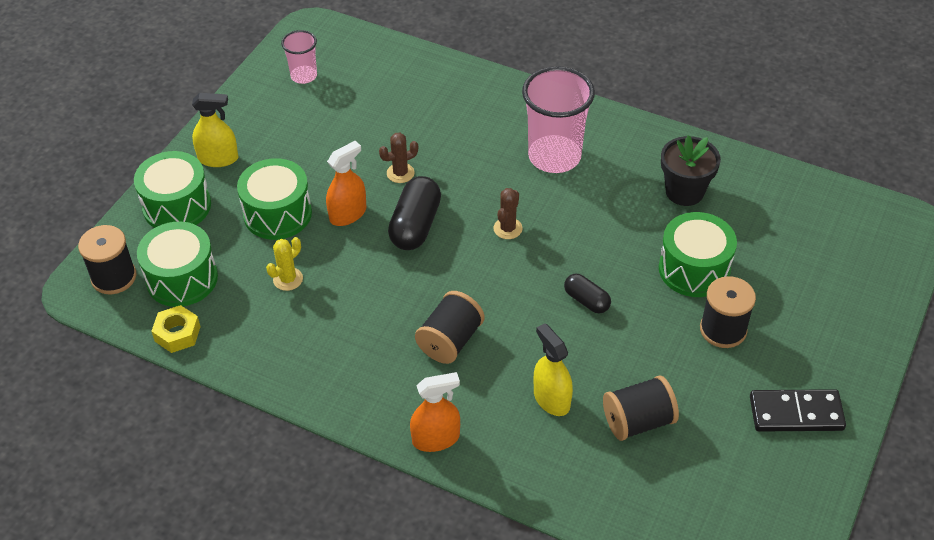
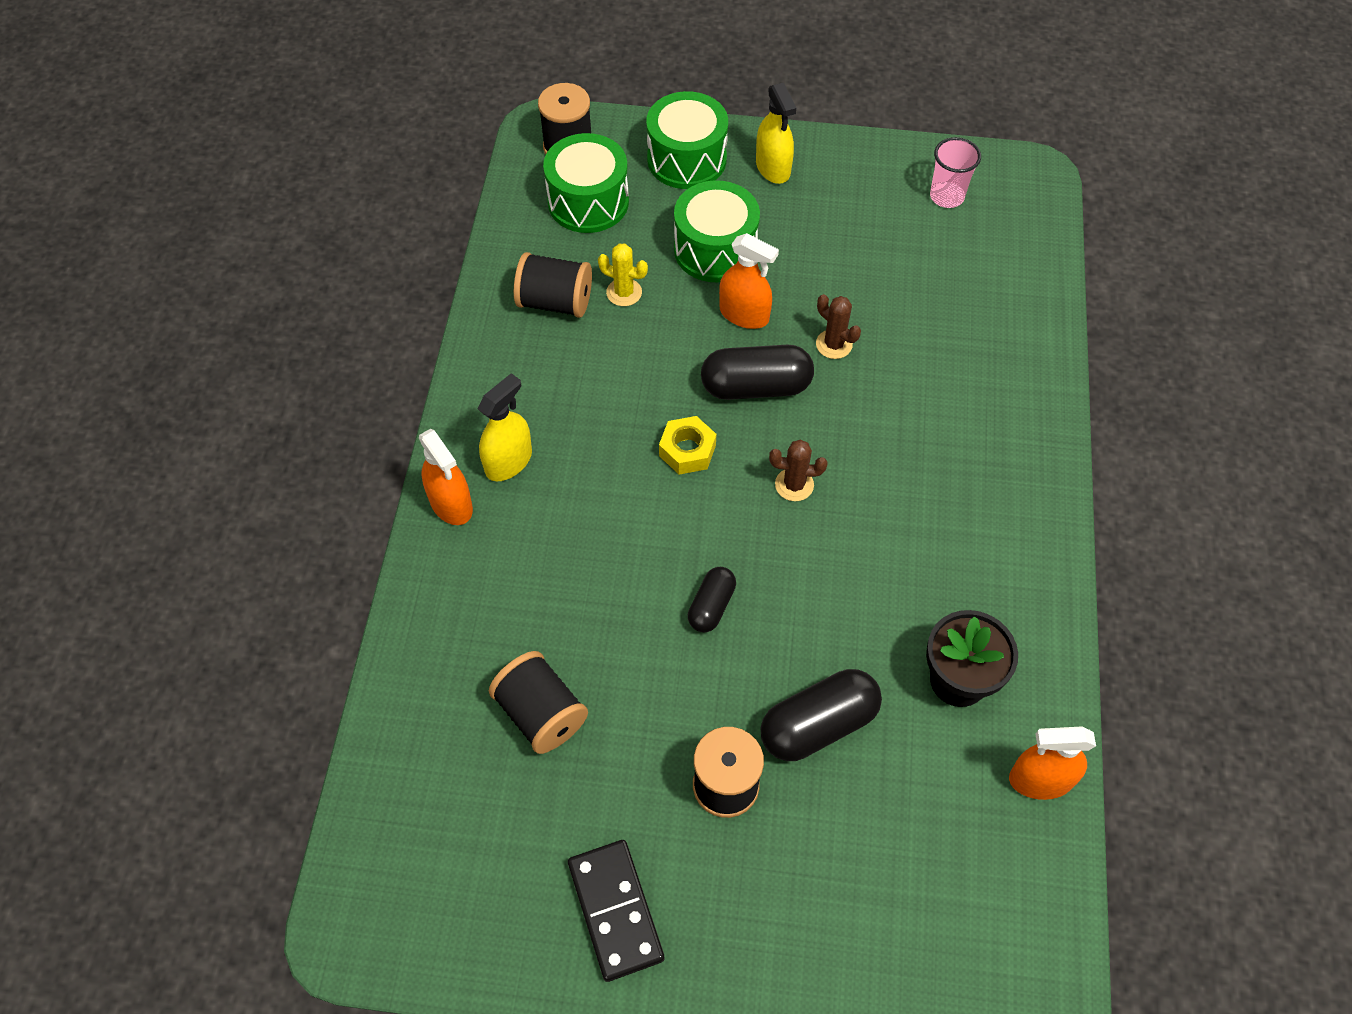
camera: 70 degrees right, 10 degrees up
yellow nut [151,305,201,353] -> yellow nut moved to [659,416,717,475]
black spool [415,291,484,364] -> black spool moved to [514,252,592,318]
pink cup [522,66,595,173] -> none
yellow spray bottle [534,323,573,416] -> yellow spray bottle moved to [478,373,532,481]
green drum [659,212,737,297] -> black capsule [761,669,882,761]
none -> orange spray bottle [1009,726,1096,800]

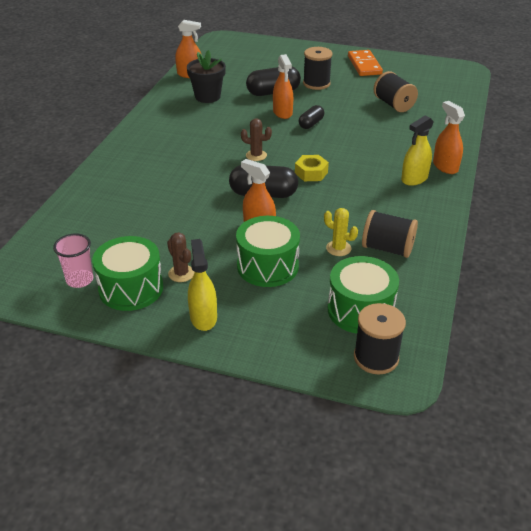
camera: 170 degrees left, 20 degrees down
black domino [568,840,664,982] -> orange domino [348,50,383,76]
green drum [646,91,728,189] -> green drum moved to [92,236,163,311]
brown cactus [816,294,861,359] -> brown cactus moved to [167,232,194,282]
none -> orange spray bottle [273,54,293,119]

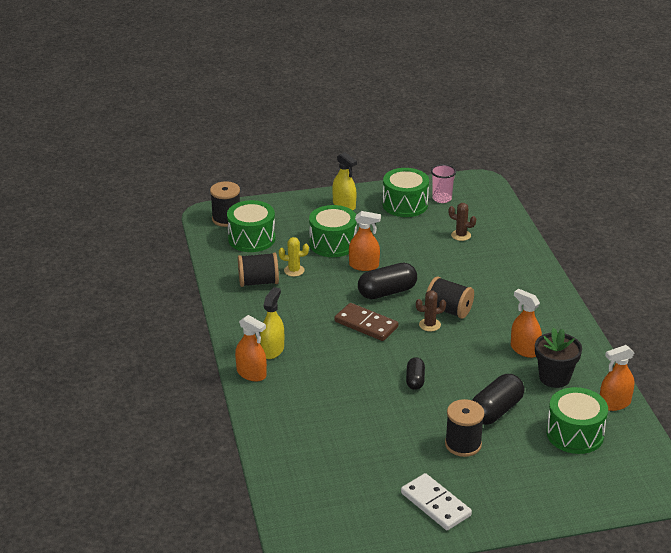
camera: 150 degrees right, 5 degrees down
brown cactus [167,232,194,282] -> brown cactus moved to [449,203,476,241]
orange spray bottle [273,54,293,119] -> orange spray bottle moved to [511,289,542,358]
yellow nut [295,155,329,181] -> brown domino [335,303,398,341]
orange domino [348,50,383,76] -> white domino [401,473,472,530]
black spool [374,71,418,112] -> black spool moved to [427,277,474,319]
none -> green drum [546,387,608,454]

